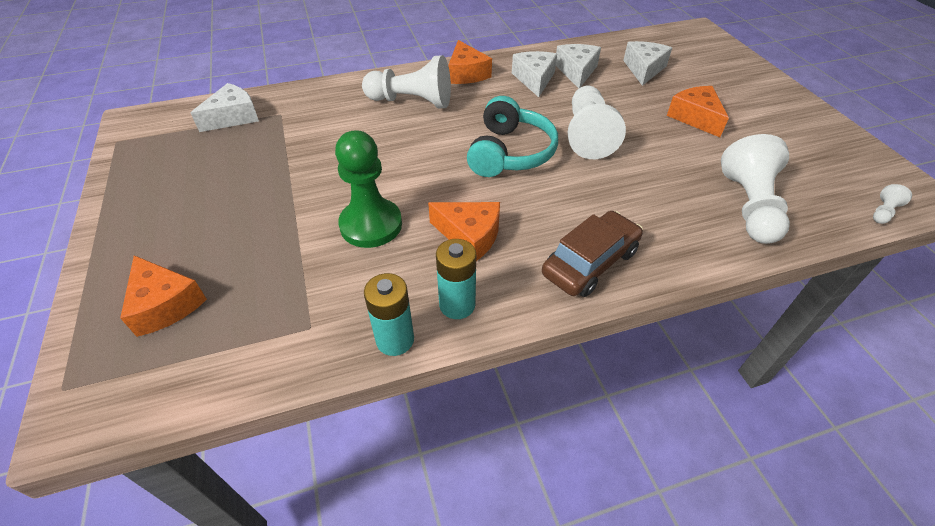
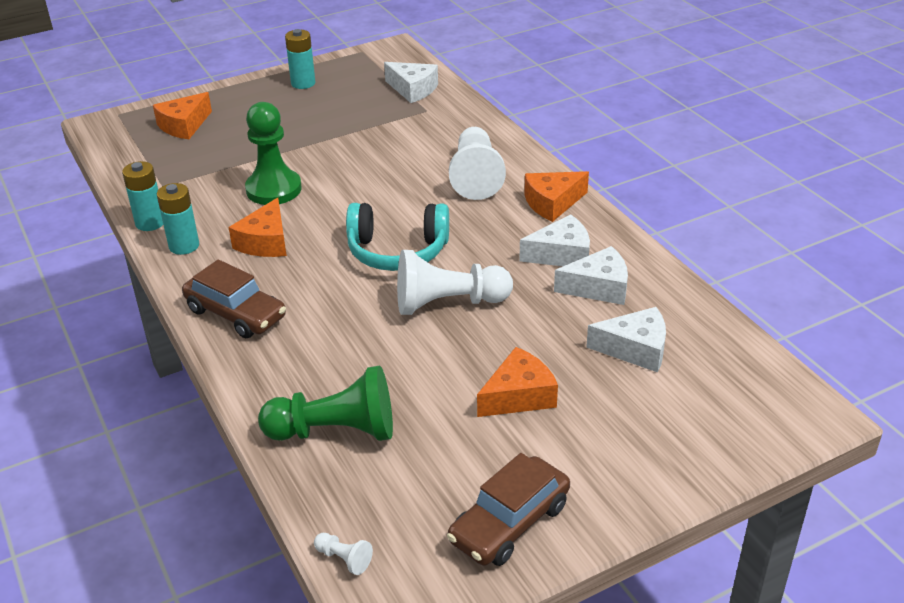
camera: 80 degrees right, 10 degrees down
white pawn [721,134,790,244] -> green pawn [258,366,393,441]
none -> turquoise battery [285,29,315,89]
none -> brown car [447,453,570,566]

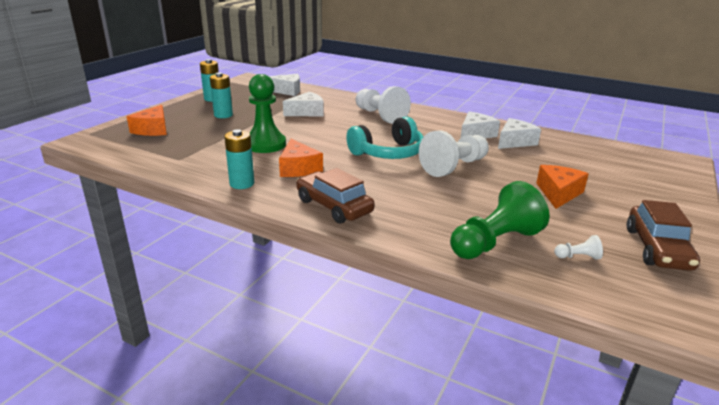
camera: 35 degrees left, 10 degrees down
turquoise battery [122,161,163,231] -> turquoise battery moved to [210,72,233,118]
brown car [182,259,286,338] -> brown car turned 135 degrees counterclockwise [296,168,375,223]
white pawn [314,533,373,575] -> white pawn moved to [554,235,603,260]
orange cheese [524,171,589,222] -> none
white cheese [586,307,666,372] -> white cheese moved to [283,92,324,116]

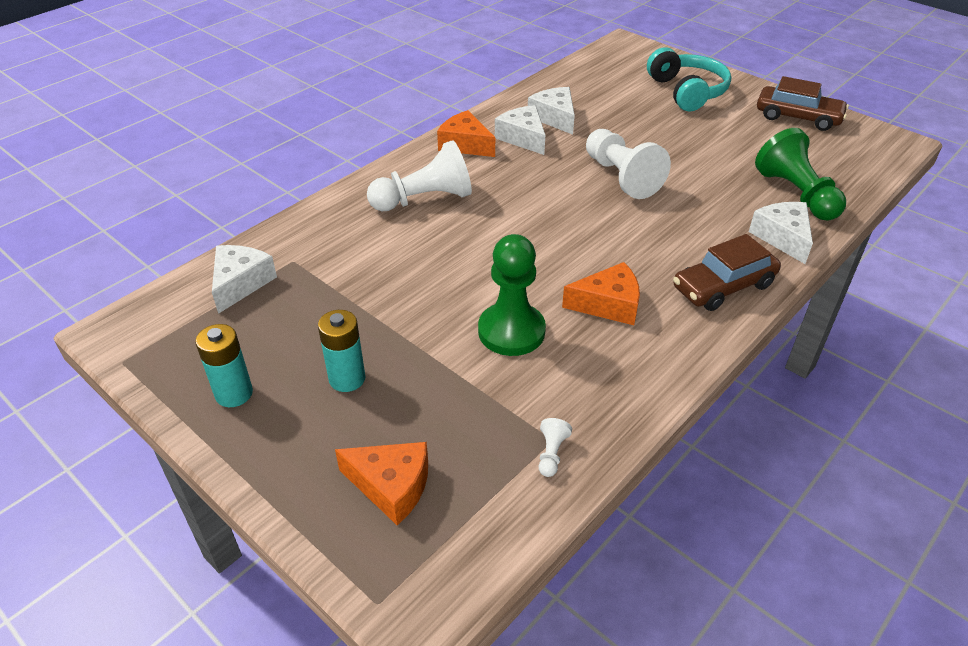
camera: 75 degrees left, 15 degrees up
turquoise battery [224,129,254,189] -> none
white cheese [283,92,324,116] -> white cheese moved to [749,202,813,264]
turquoise headphones [346,116,423,159] -> turquoise headphones moved to [647,48,731,111]
orange cheese [536,165,589,209] -> orange cheese moved to [437,110,495,157]
white pawn [554,235,603,260] -> white pawn moved to [539,418,572,477]

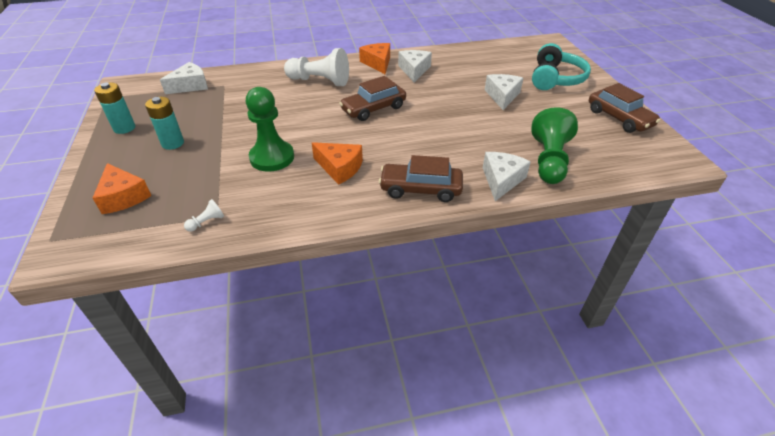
camera: 35 degrees right, 0 degrees up
white cheese [528,87,575,135] -> white cheese moved to [485,74,523,110]
white pawn [586,129,671,199] -> none
none -> brown car [339,76,406,121]

